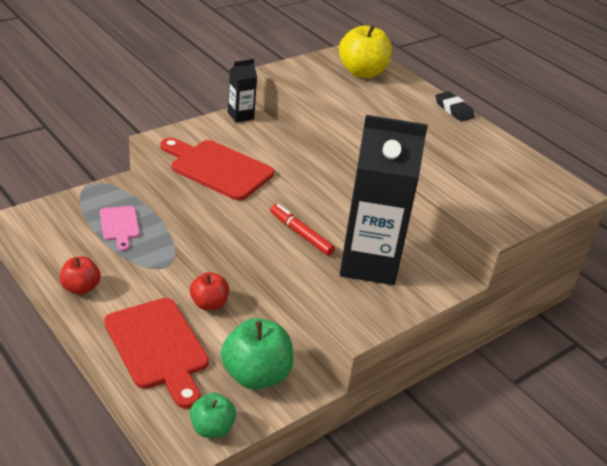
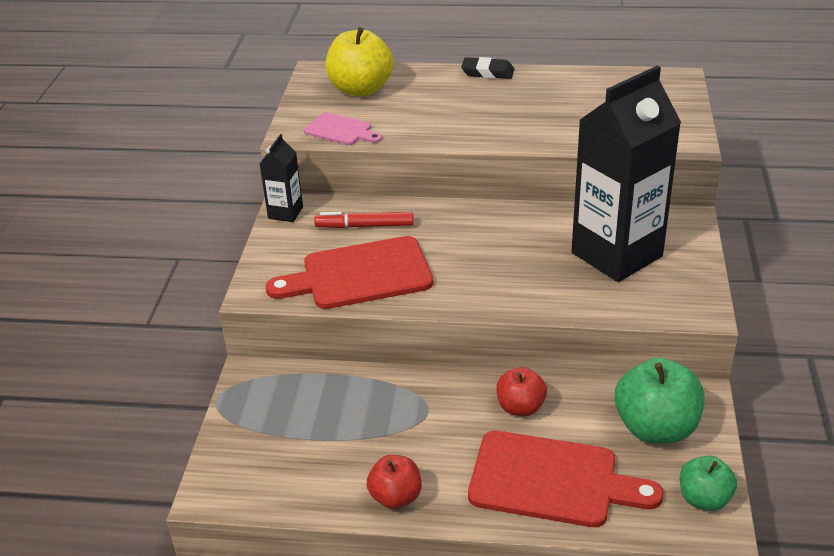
camera: 40 degrees left, 0 degrees up
pink cutting board [100,206,140,251] -> pink cutting board moved to [304,112,382,145]
red marker [270,204,335,256] -> red marker moved to [314,212,414,228]

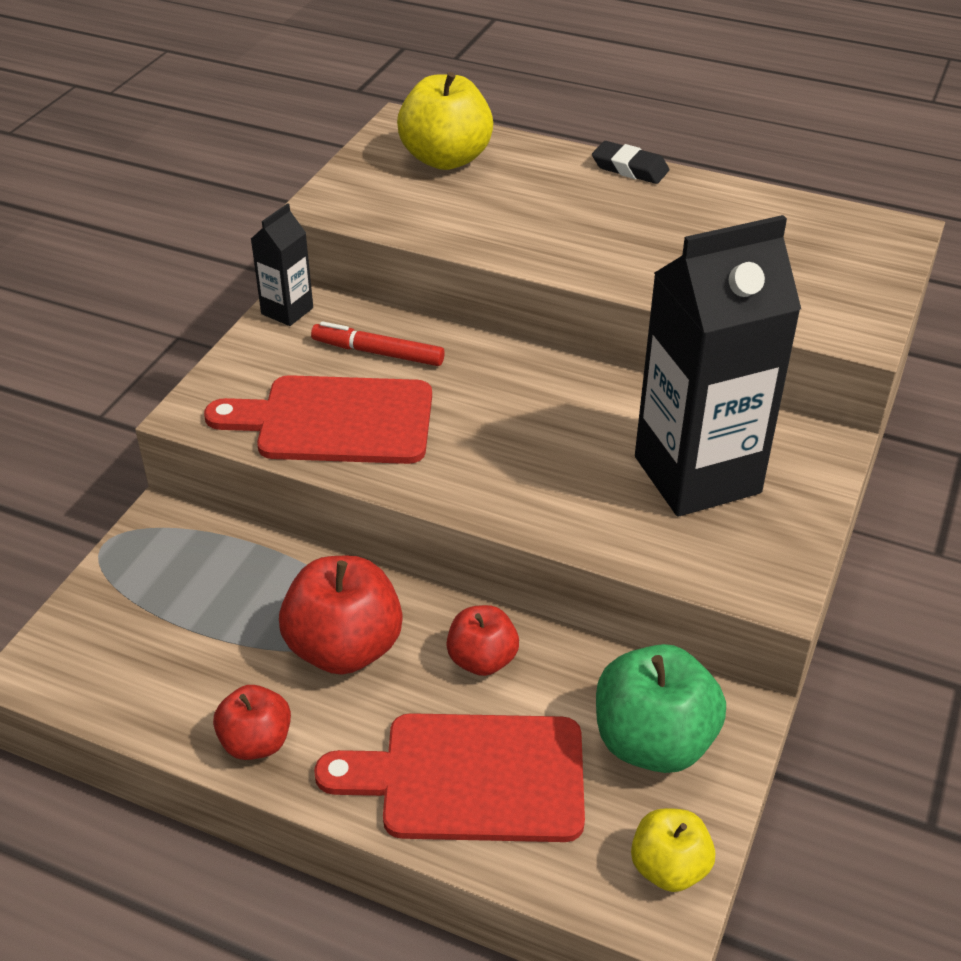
camera: 15 degrees right, 5 degrees up
pink cutting board [304,112,382,145] -> none
red cutting board [468,431,664,527] -> red cutting board turned 150 degrees clockwise [314,713,585,842]
green apple [680,456,737,511] -> yellow apple [631,808,715,892]
none -> red apple [279,556,403,674]

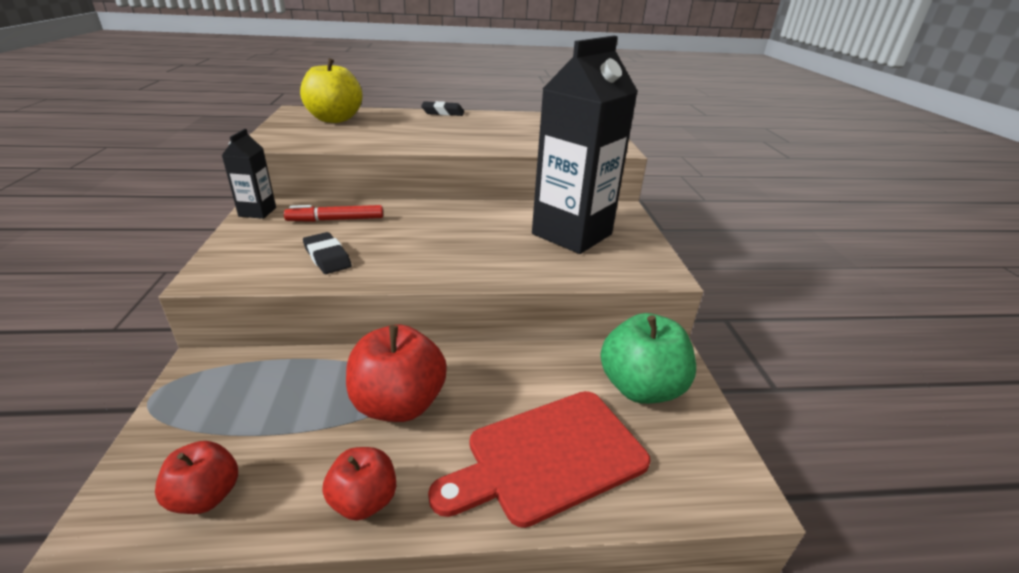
camera: 30 degrees left, 10 degrees down
red cutting board [204,375,432,464] -> black eraser [303,232,352,274]
red apple [446,605,519,676] -> red apple moved to [155,441,238,514]
yellow apple [631,808,715,892] -> none

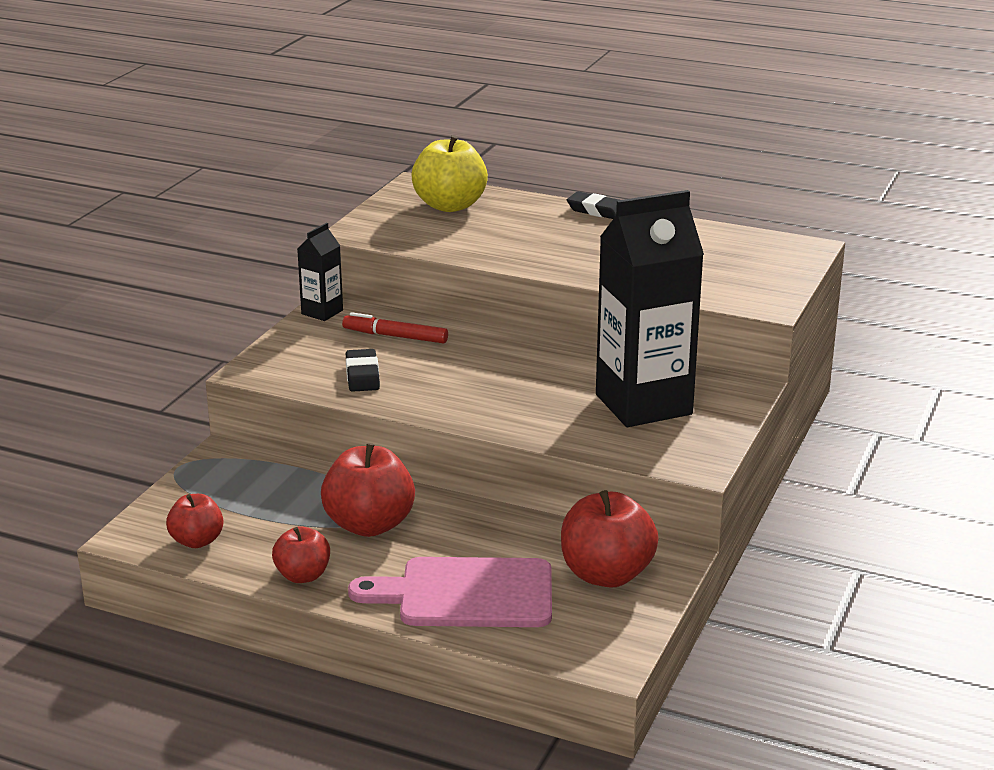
camera: 30 degrees right, 5 degrees down
red cutting board [428,391,650,528] -> pink cutting board [348,557,552,627]
green apple [600,313,696,404] -> red apple [561,490,658,588]

